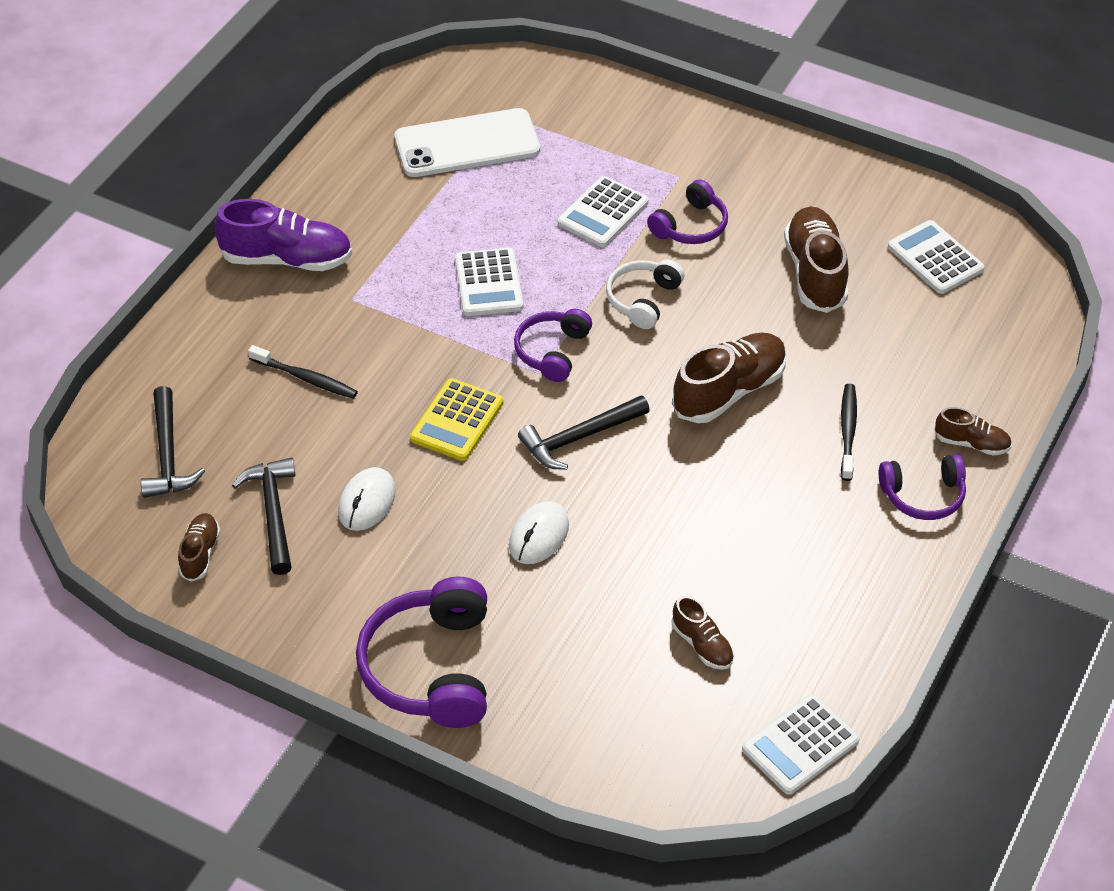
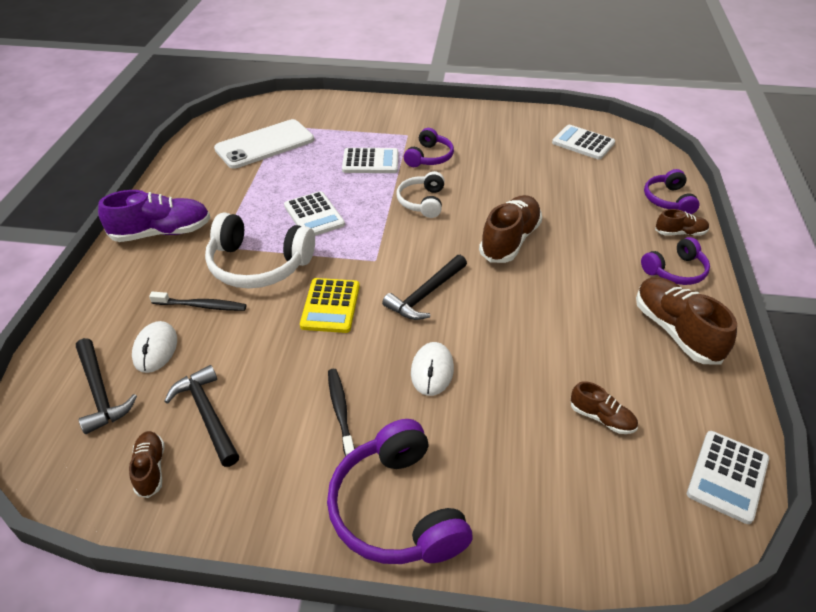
camera: 20 degrees left, 5 degrees down
white mouse [338,467,396,531] -> white mouse moved to [132,321,177,373]
purple headphones [514,309,592,382] -> purple headphones moved to [644,169,700,214]
white calculator [558,176,648,247] -> white calculator turned 105 degrees counterclockwise [342,148,398,173]
brown shoe [784,207,849,313] -> brown shoe moved to [636,277,737,365]
black toothbrush [841,384,857,481] -> black toothbrush moved to [328,369,355,456]
none -> white headphones [205,213,315,288]

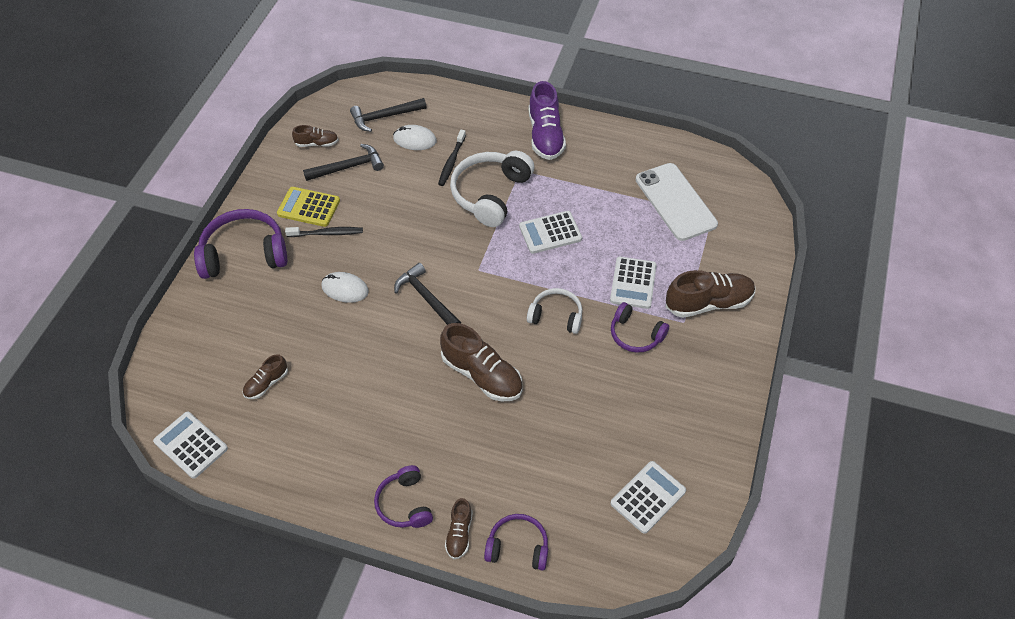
camera: 100 degrees right, 10 degrees up
yellow calculator [300,278,360,333] -> yellow calculator moved to [277,187,340,227]
brown shoe [636,277,737,365] -> brown shoe moved to [666,270,756,318]

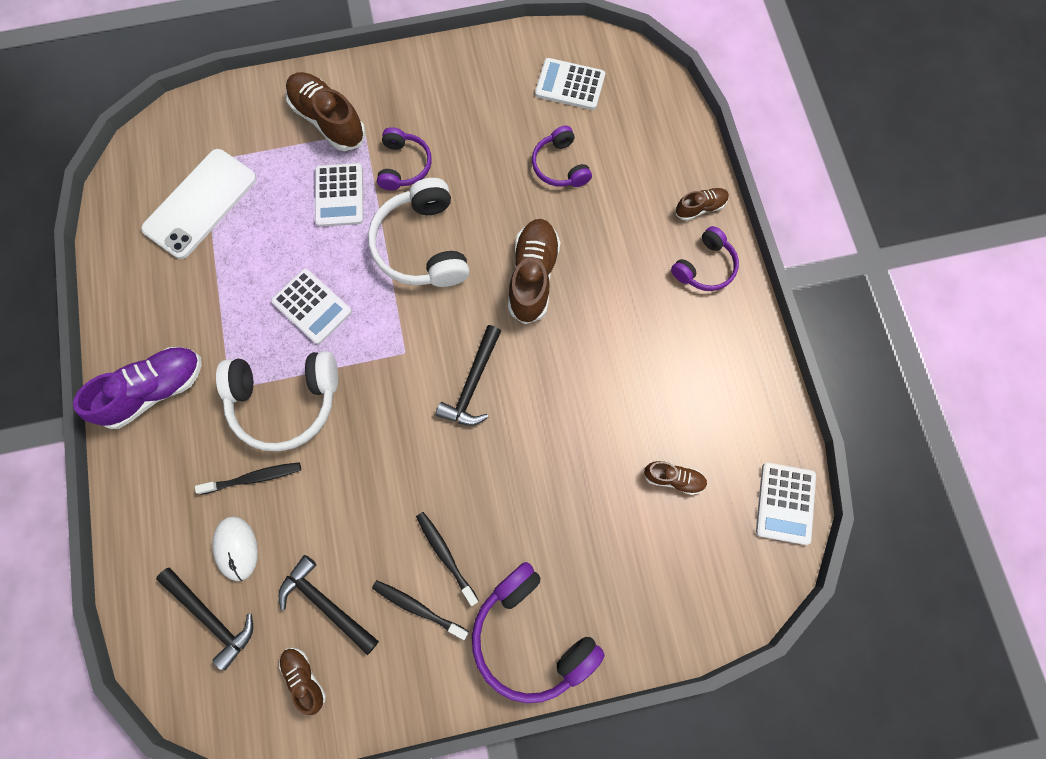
camera: 120 degrees left, 20 degrees up
yellow calculator [277,187,340,227] -> black toothbrush [372,580,469,640]
white mouse [321,272,369,303] -> none
purple headphones [484,514,548,571] -> purple headphones moved to [532,126,592,187]
white headphones [527,288,582,334] -> white headphones [368,178,470,287], size x1.69
white calculator [610,257,657,309] -> white calculator turned 105 degrees clockwise [315,163,364,227]

